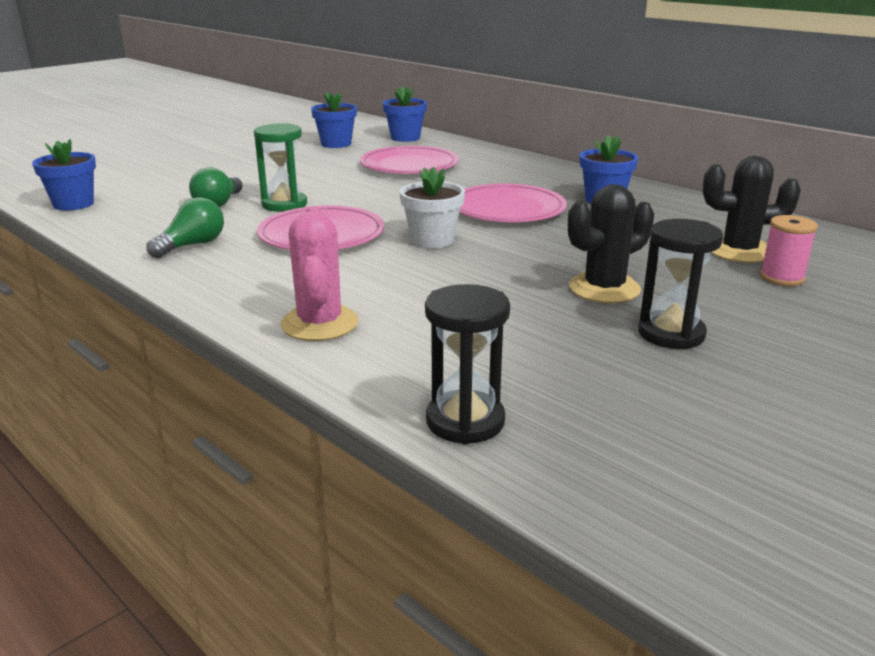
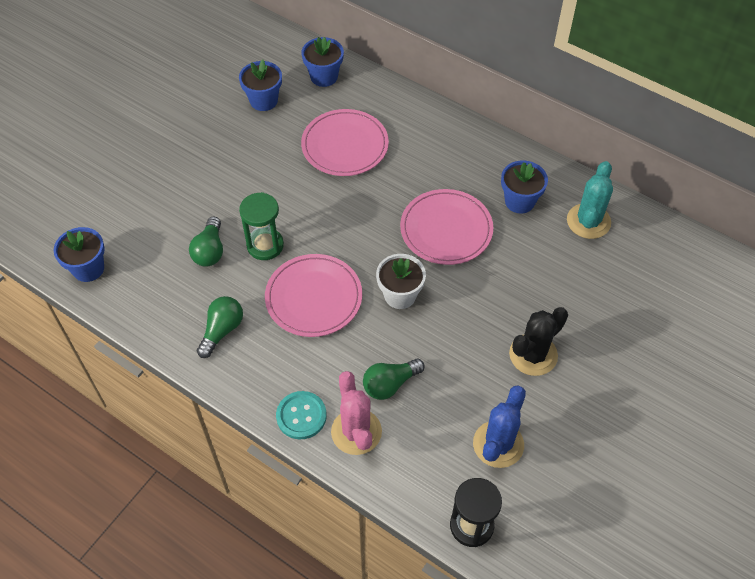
camera: 10 degrees left, 30 degrees up
black hourglass [638,219,723,350] -> none
black cactus [703,156,801,263] -> none
pink spool [760,215,818,286] -> none
none -> turquoise button [276,391,327,439]
none -> green light bulb [363,359,425,400]
none -> blue cactus [473,385,526,468]
none -> turquoise cactus [567,161,613,239]

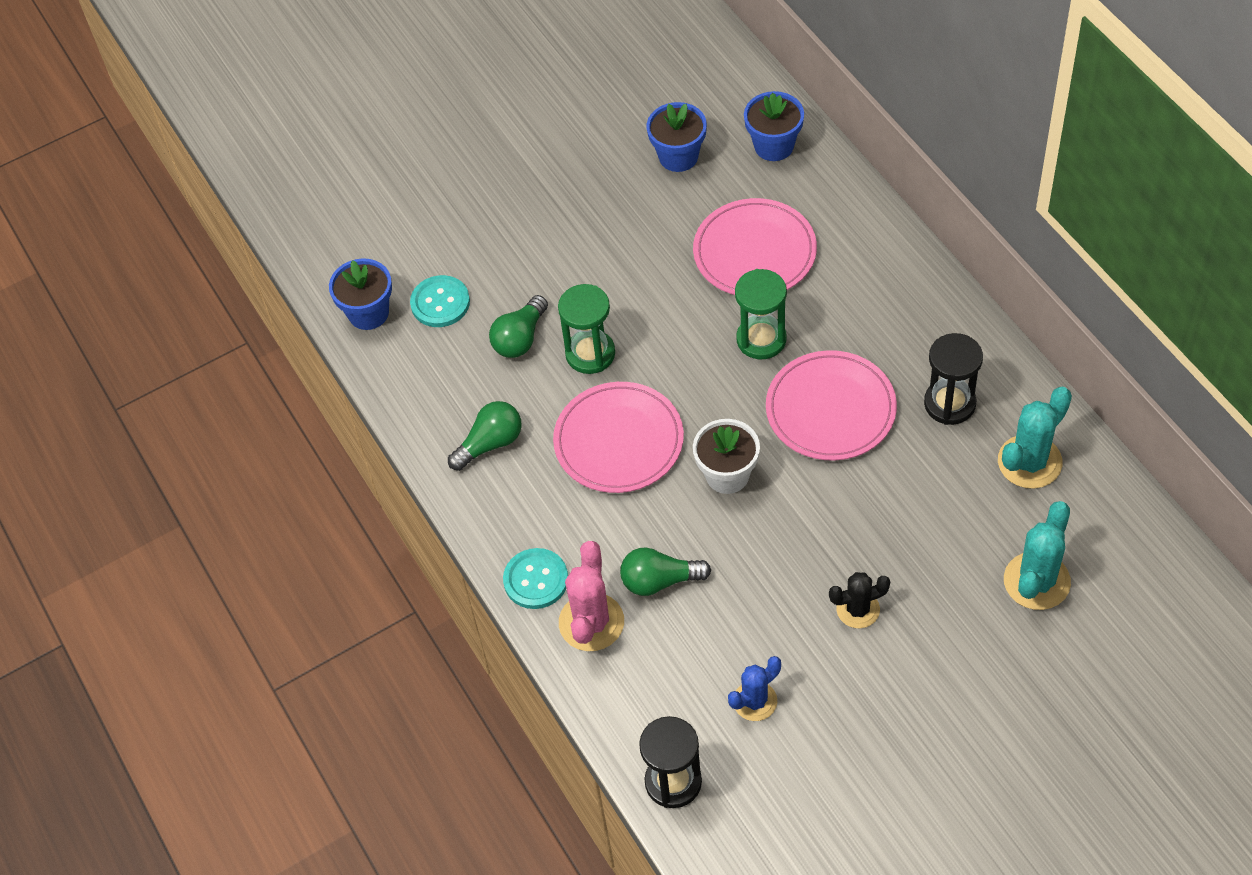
camera: 30 degrees right, 0 degrees up
blue cactus [473,385,526,468] -> blue cactus [728,656,781,721], size x0.65
blue flower pot [501,160,548,214] -> black hourglass [924,333,983,425]
black cactus [509,307,568,376] -> black cactus [829,572,890,628], size x0.65
none -> turquoise button [410,275,470,327]
none -> green hourglass [735,269,787,360]
none -> turquoise cactus [1004,501,1071,610]

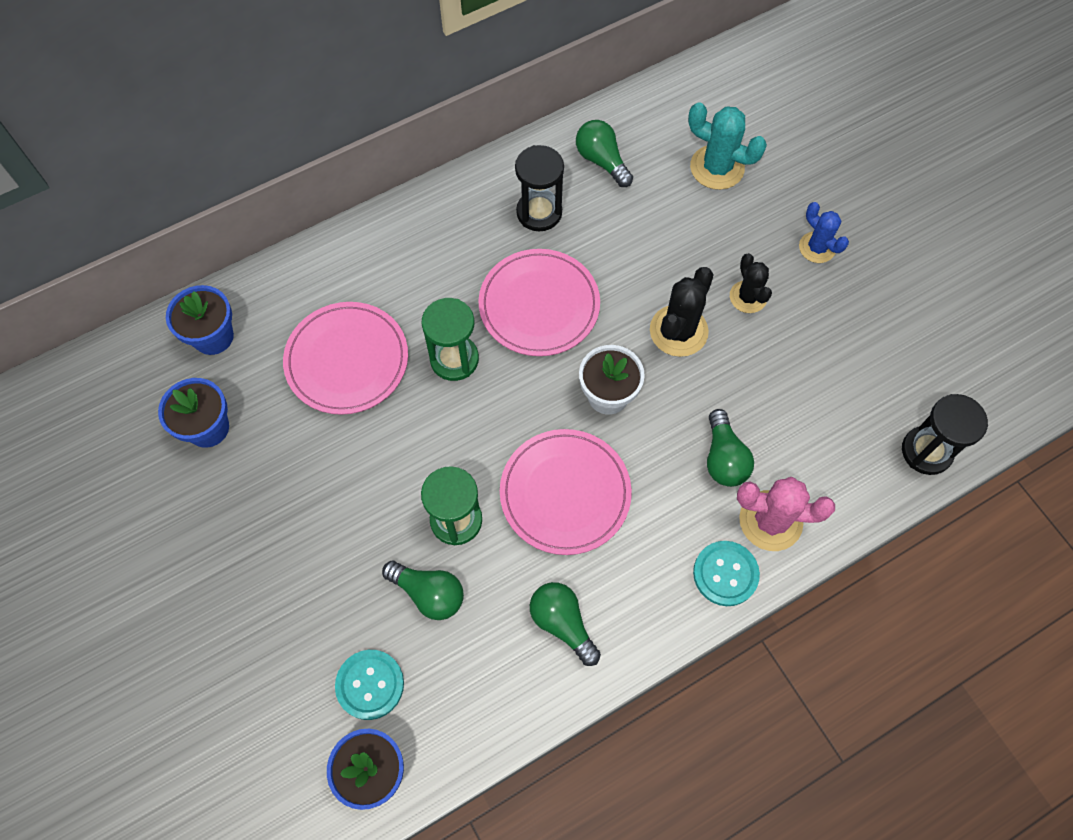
camera: 95 degrees left, 10 degrees up
blue cactus [728,656,781,721] -> blue cactus moved to [799,202,849,263]
turquoise cactus [998,387,1072,489] -> green light bulb [576,120,633,187]
none -> black cactus [650,267,714,357]

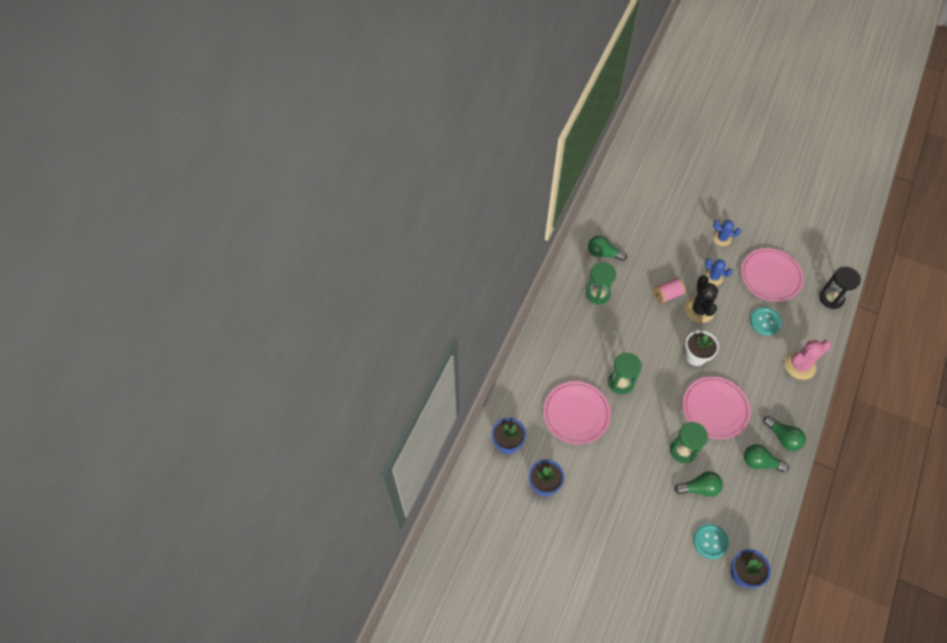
camera: 35 degrees left, 5 degrees down
pink plate [478,249,600,356] -> pink plate moved to [741,248,804,302]
black hourglass [515,145,564,231] -> green hourglass [586,262,616,305]
turquoise cactus [688,102,767,190] -> none
turquoise button [693,541,760,606] -> turquoise button moved to [750,307,782,336]
green light bulb [707,409,754,487] -> green light bulb moved to [764,416,806,451]
black cactus [730,253,772,313] -> blue cactus [704,258,733,285]
none -> pink spool [653,277,686,304]

